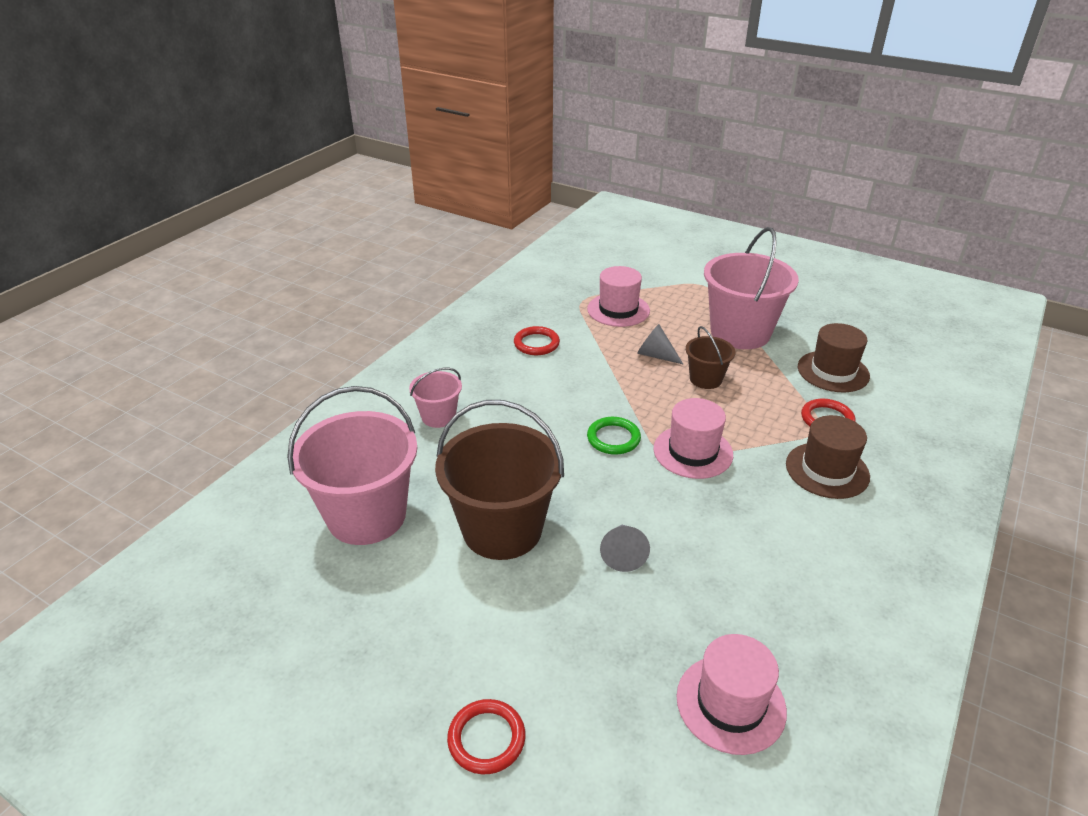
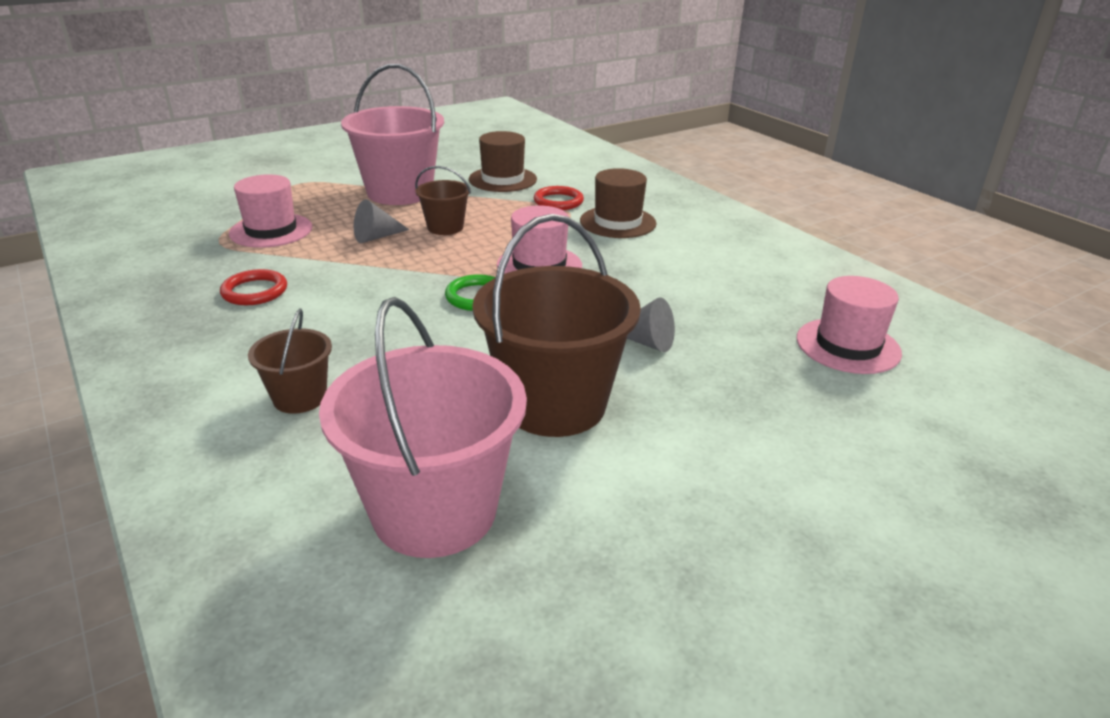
camera: 65 degrees left, 5 degrees down
pink bucket [409,368,462,428] -> brown bucket [248,309,332,414]
red ring [447,699,526,774] -> none

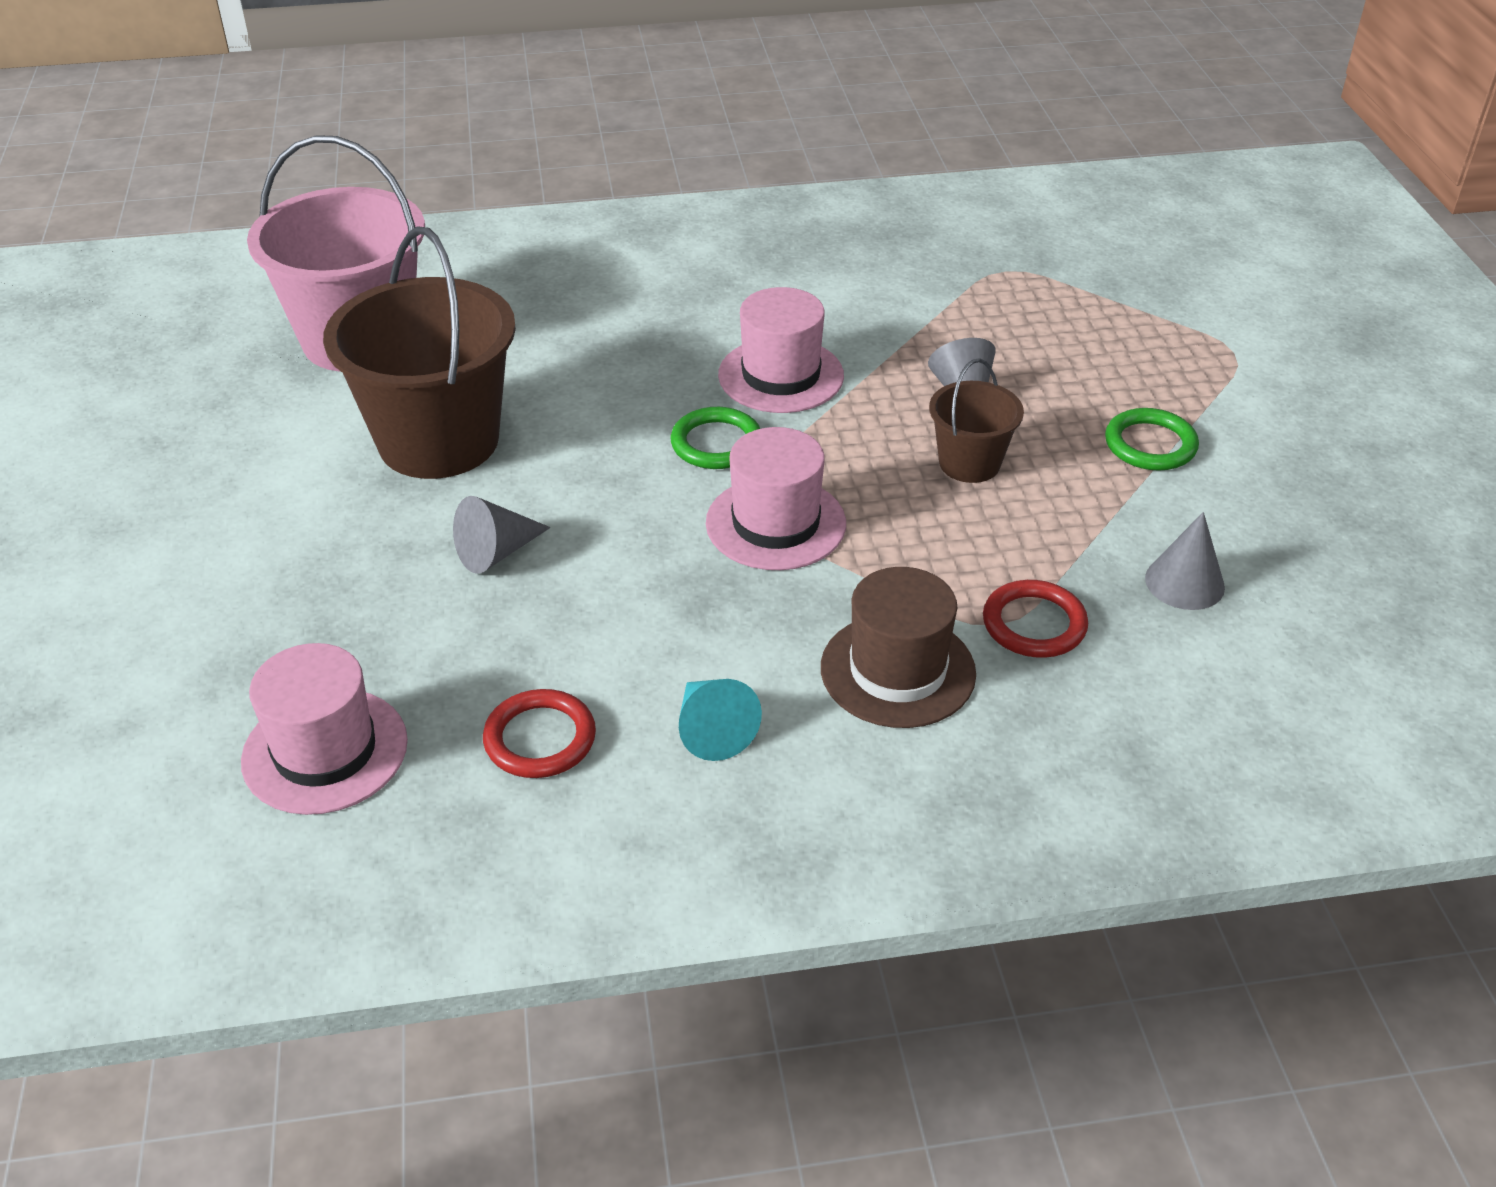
camera: 115 degrees right, 10 degrees up
red ring [220,269,287,305] -> red ring moved to [483,689,596,778]
pink hat [229,174,312,248] -> pink hat moved to [718,287,844,413]
brown bucket [248,309,332,414] -> none
pink bucket [341,64,444,205] -> green ring [1105,408,1199,471]
brown hat [469,131,537,192] -> grey cone [1145,512,1225,610]
none -> turquoise cone [679,679,762,761]

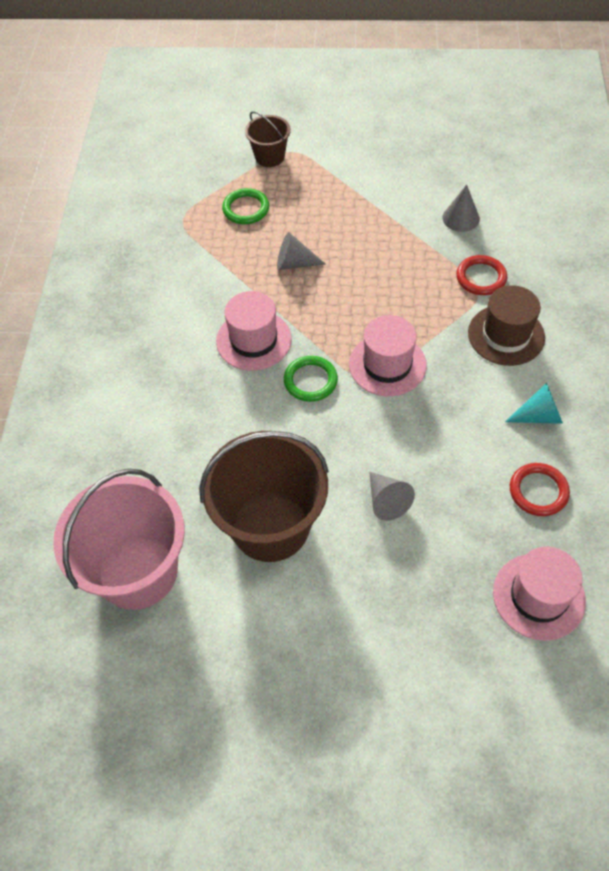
camera: 75 degrees left, 15 degrees up
brown bucket [929,359,1024,483] -> brown bucket moved to [245,111,291,167]
green ring [1105,408,1199,471] -> green ring moved to [222,188,269,224]

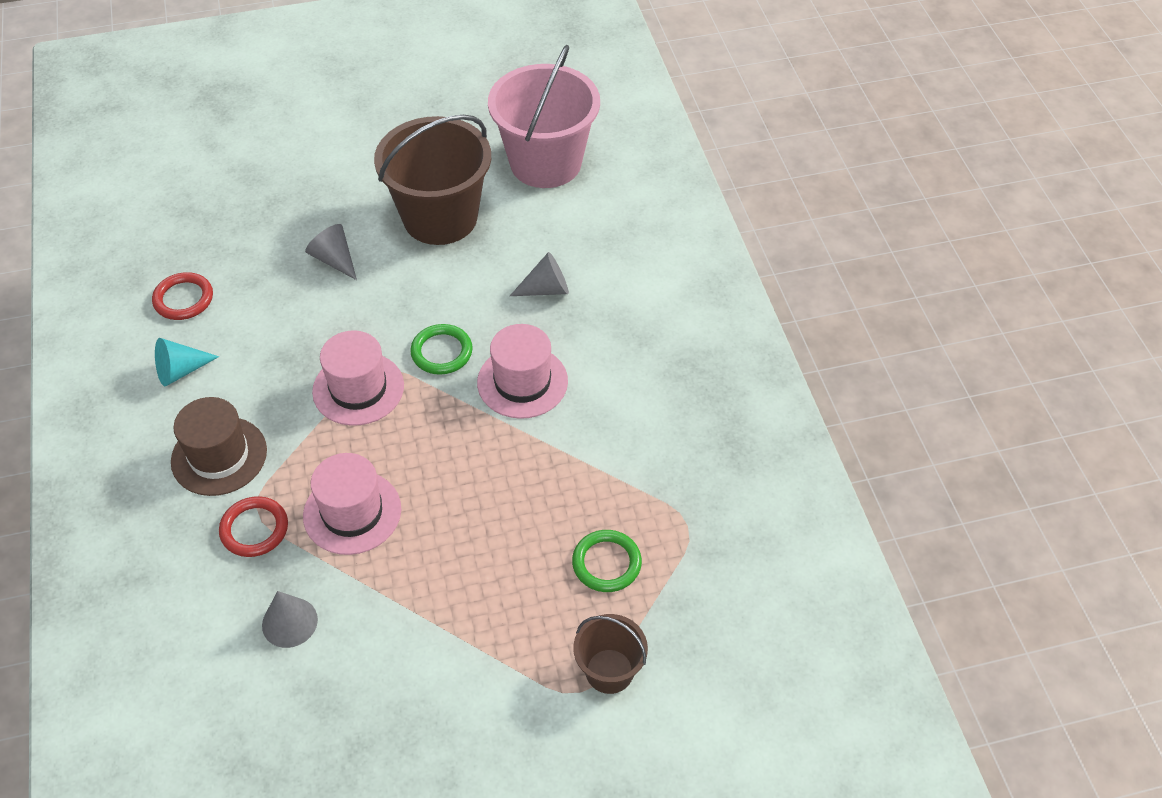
camera: 160 degrees right, 5 degrees down
grey cone [277,232,326,270] -> grey cone moved to [510,252,569,296]
pink hat [493,547,586,641] -> pink hat moved to [303,453,401,555]

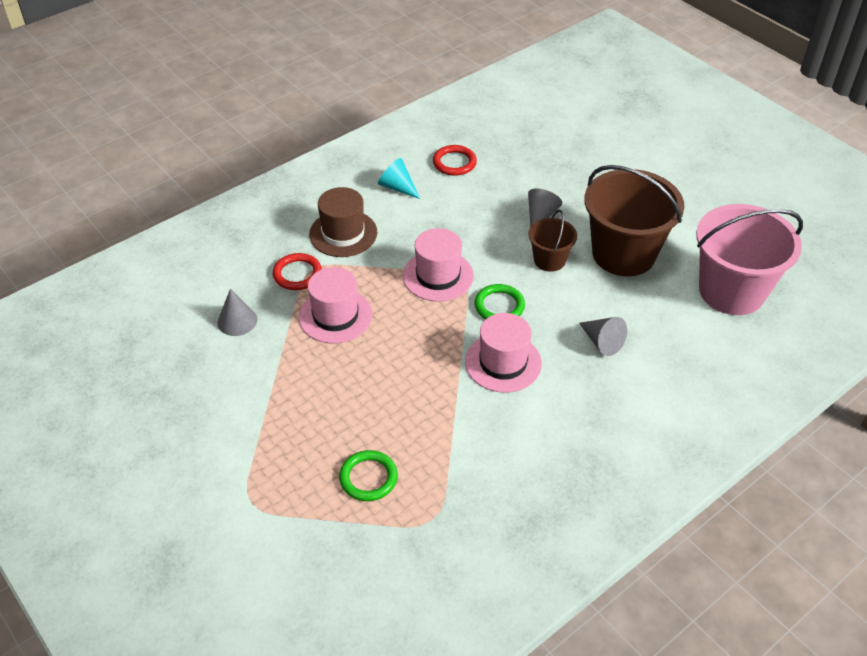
camera: 65 degrees right, 5 degrees down
brown bucket [573,614,648,694] -> brown bucket moved to [528,210,577,272]

